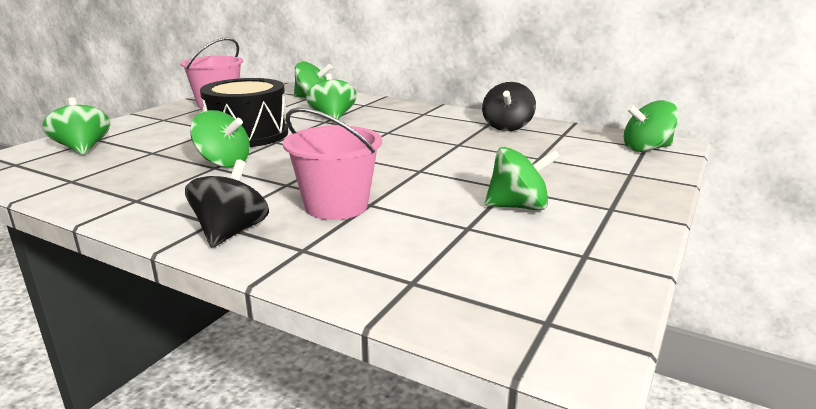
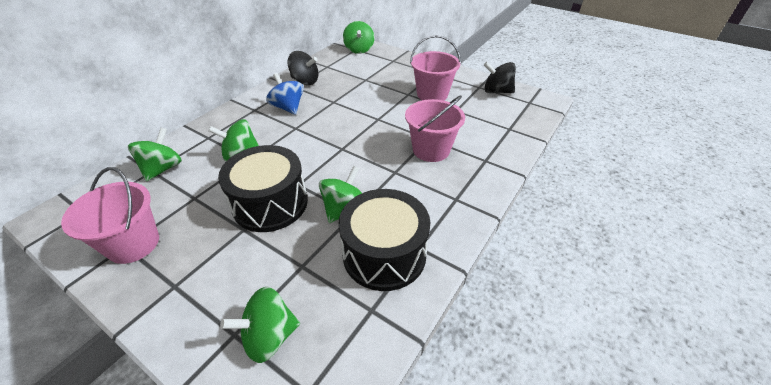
camera: 85 degrees left, 20 degrees up
black spinning top [185,159,269,248] -> black spinning top moved to [484,62,516,93]
green spinning top [485,147,560,211] -> pink bucket [410,35,461,101]
none -> blue spinning top [266,73,304,115]
none -> black drum [338,189,430,291]

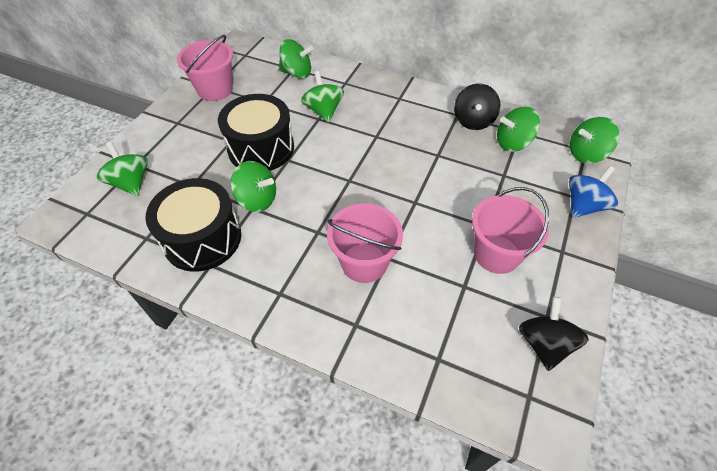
camera: 80 degrees right, 10 degrees up
blue spinning top [266,73,304,115] -> blue spinning top moved to [569,166,618,218]
none -> green spinning top [497,107,540,152]

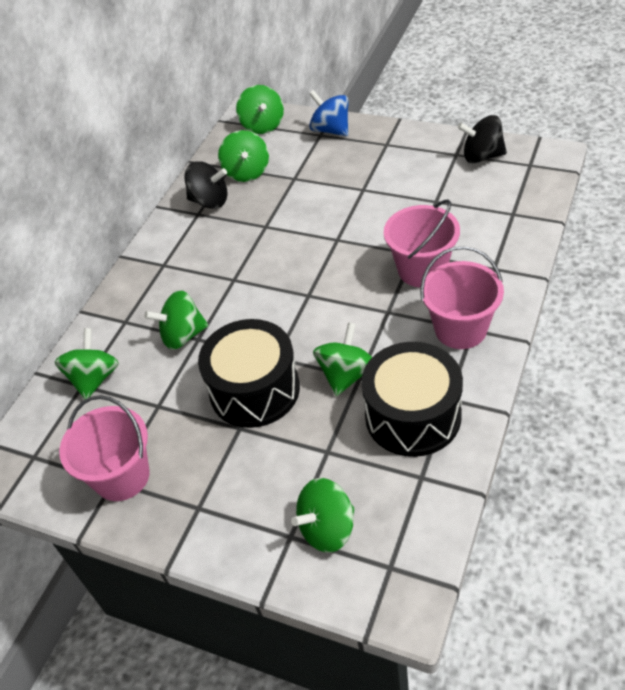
camera: 85 degrees left, 5 degrees down
pink bucket [472,187,549,274] -> pink bucket moved to [420,246,504,349]

